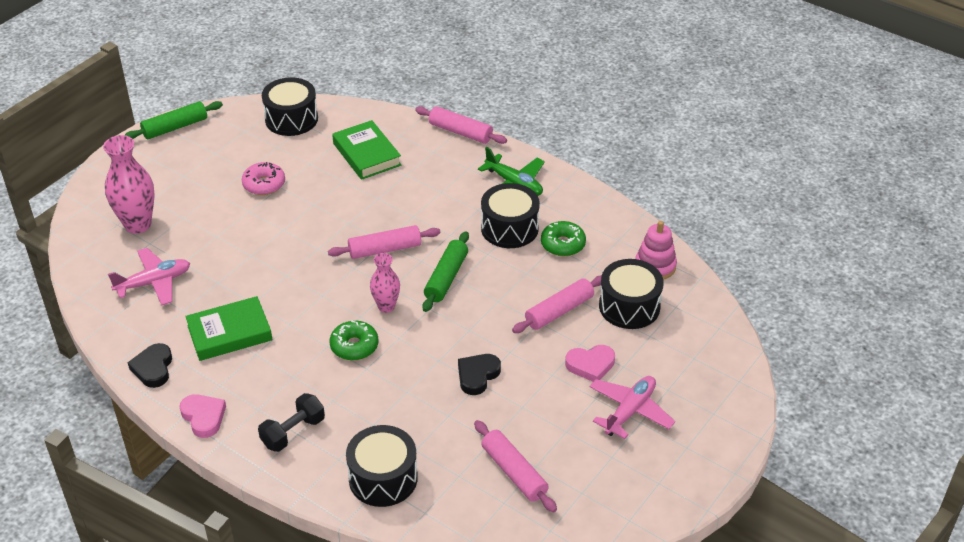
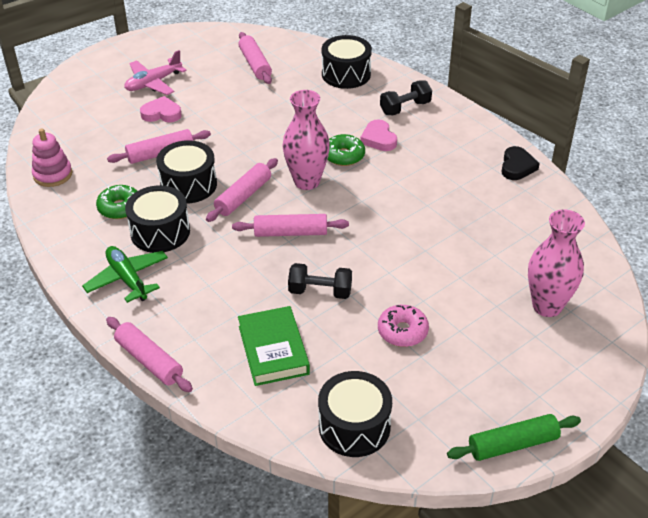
camera: 165 degrees left, 0 degrees up
pink plane [108,248,190,305] -> none
pink heart [179,394,226,438] -> pink heart moved to [360,119,397,151]
green book [185,296,272,361] -> none
pink vase [370,253,400,313] -> pink vase [283,90,330,190], size x1.66
green rolling pin [422,231,469,312] -> pink rolling pin [206,158,278,222]
black heart [458,354,501,395] -> none
black drum [599,259,664,329] -> black drum moved to [156,140,217,203]
none -> black dumbbell [288,263,352,299]

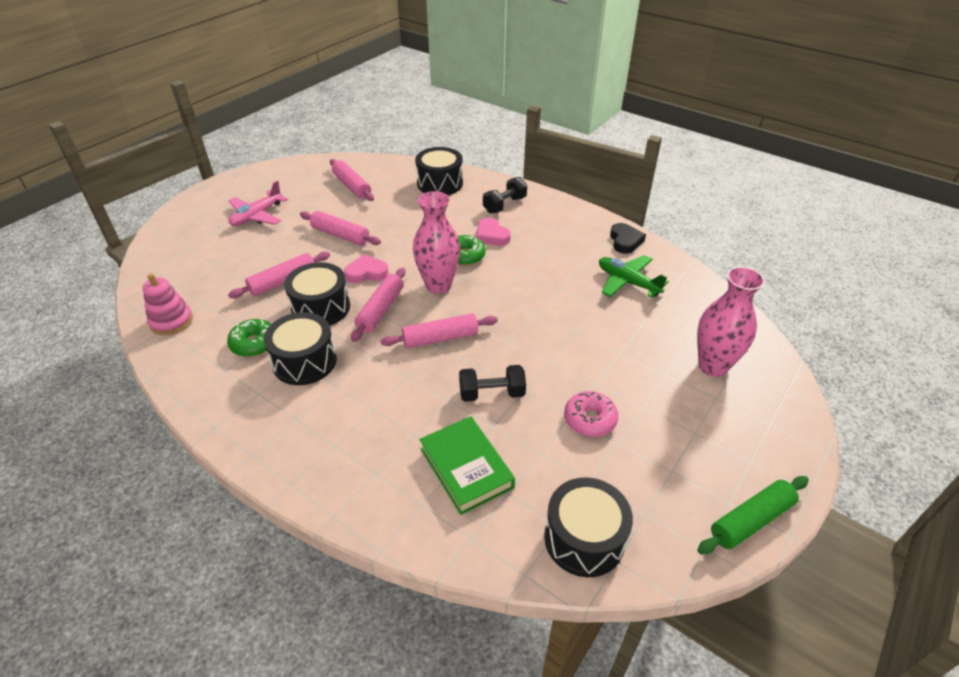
camera: 15 degrees left, 0 degrees up
green plane [82,246,168,303] -> green plane moved to [599,255,669,298]
pink rolling pin [106,317,193,392] -> pink rolling pin moved to [300,211,381,245]
pink heart [140,96,182,122] -> pink heart moved to [344,254,389,283]

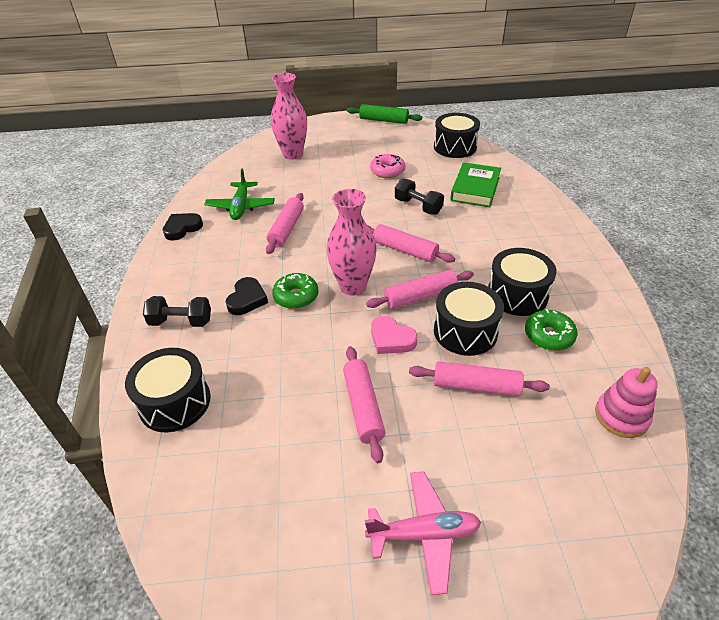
camera: 130 degrees left, 0 degrees up
pink rolling pin [330,159,374,201] -> pink rolling pin moved to [266,193,304,254]
pink heart [476,218,511,246] -> black heart [226,277,268,315]

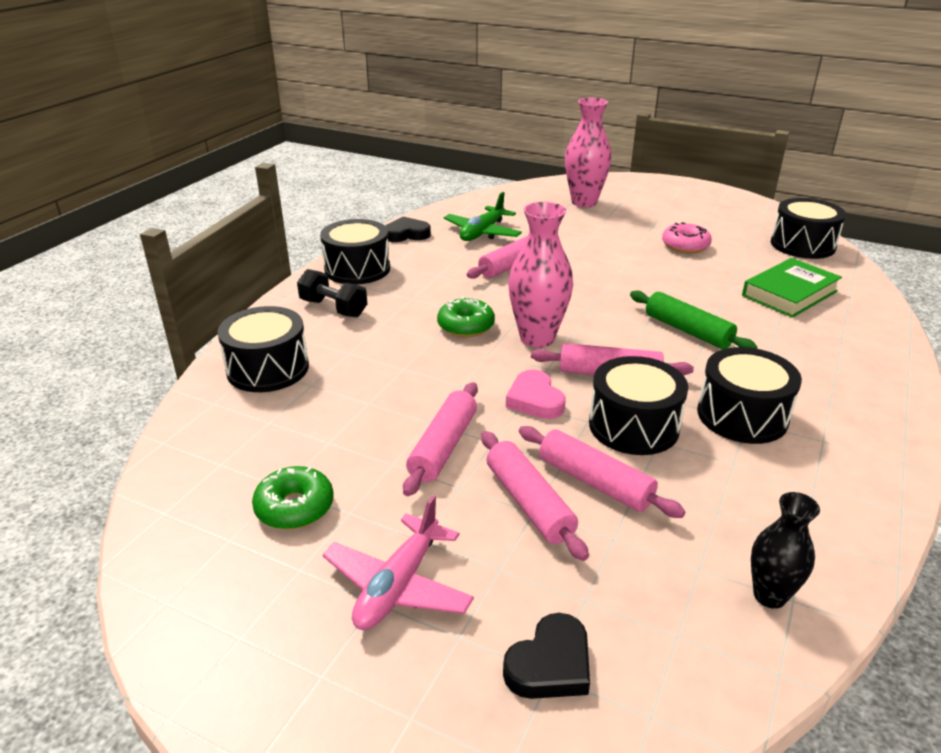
camera: 30 degrees right, 10 degrees down
black heart [226,277,268,315] -> black heart moved to [503,613,590,699]
green rolling pin [347,104,422,124] -> green rolling pin moved to [630,291,757,349]
pink plane [365,472,481,595] -> pink plane turned 90 degrees clockwise [323,495,474,630]
pink rolling pin [368,224,455,263] -> pink rolling pin moved to [481,431,589,561]
black dumbbell [395,178,444,215] -> none
green donut [525,309,578,351] -> green donut moved to [252,466,334,529]
pink stacking toy [595,367,658,438] -> black vase [751,492,820,609]
none -> black drum [320,219,390,285]

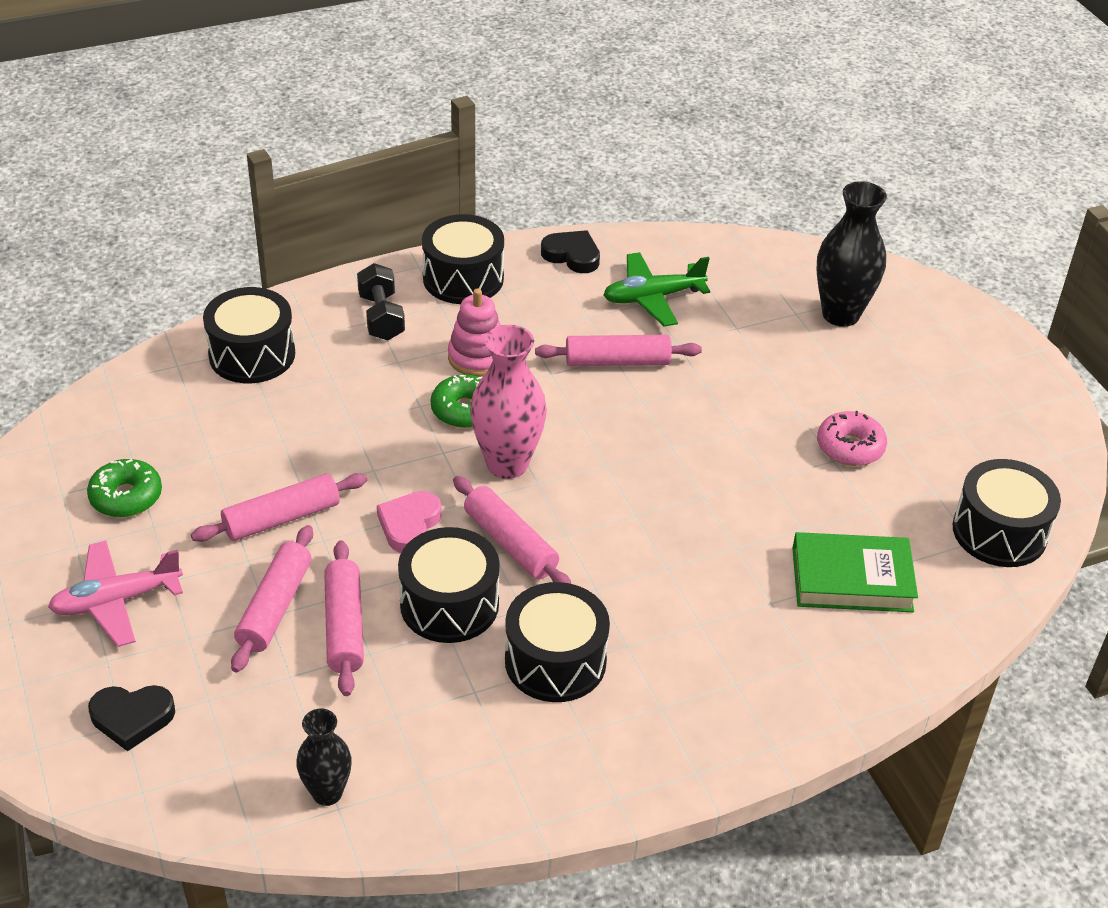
camera: 40 degrees right, 10 degrees up
pink vase [565,98,612,207] -> black vase [817,181,887,327]
green rolling pin [630,291,757,349] -> none
none -> pink stacking toy [448,288,501,377]

